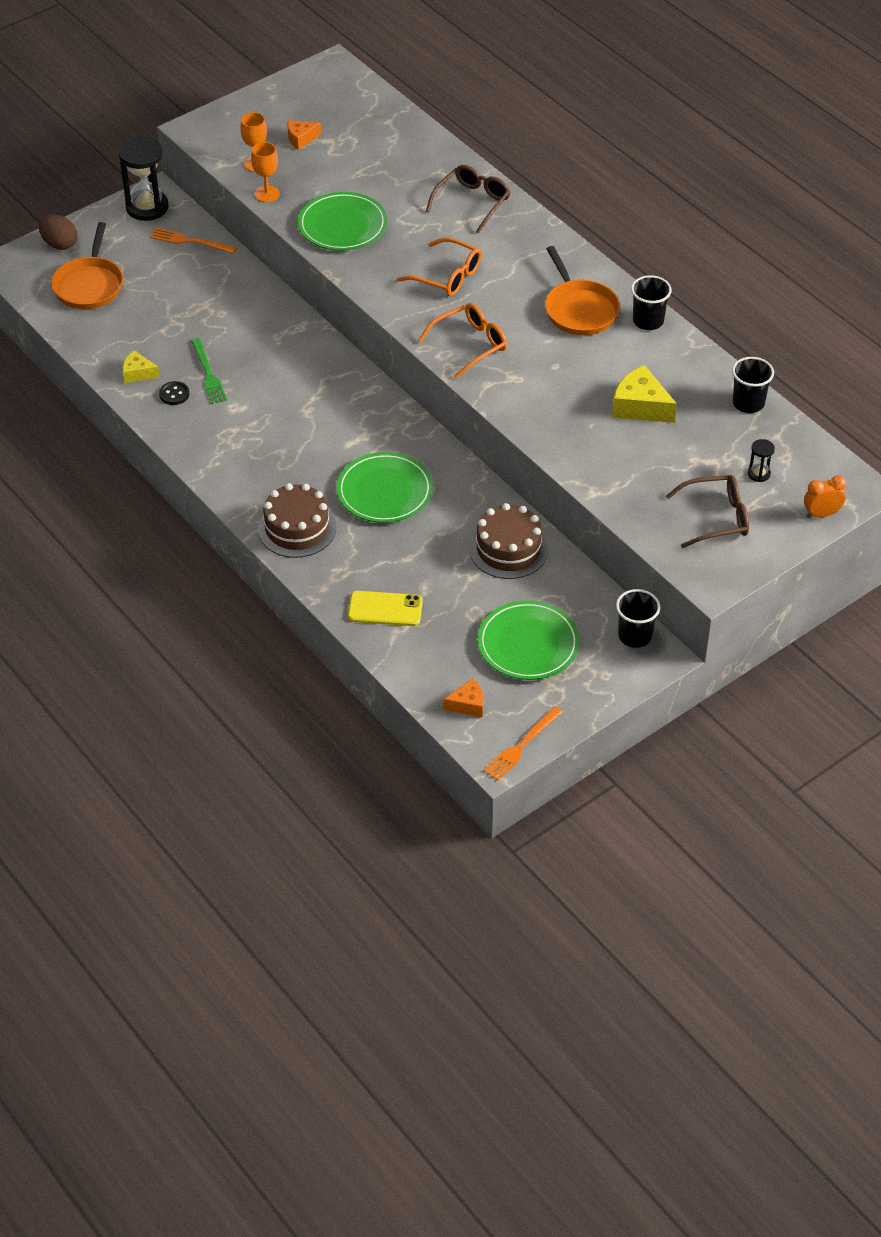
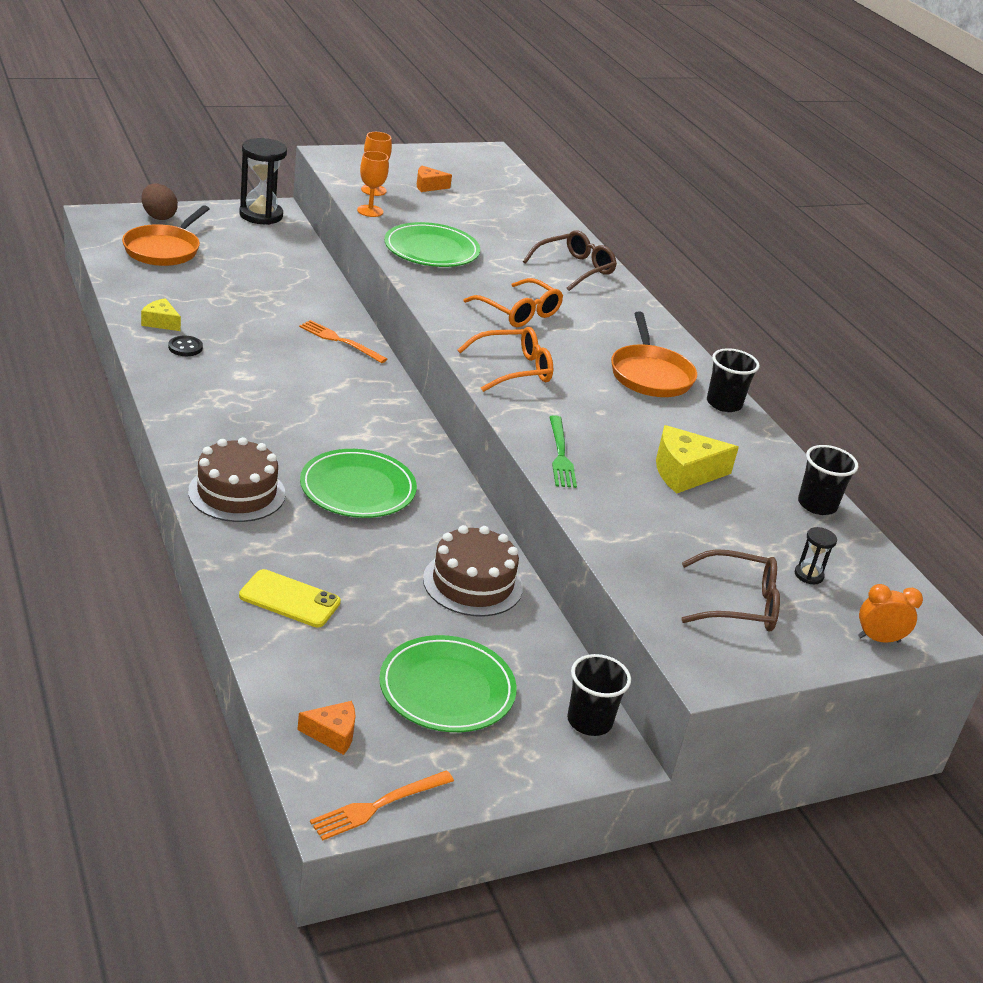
camera: 10 degrees right, 15 degrees down
orange fork [150,228,237,253] -> orange fork moved to [299,320,387,363]
green fork [191,338,227,404] -> green fork moved to [550,415,577,488]
yellow cheese [612,365,677,423] -> yellow cheese turned 60 degrees counterclockwise [656,425,739,494]

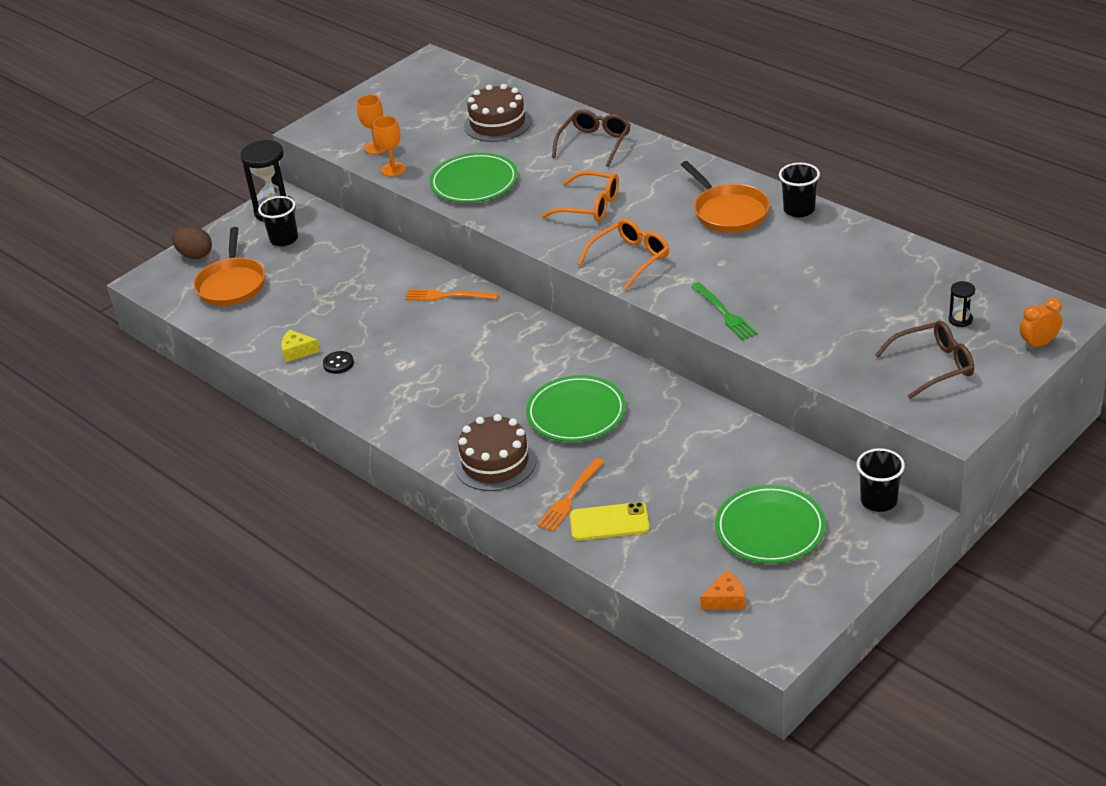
camera: 15 degrees left, 5 degrees up
orange fork [310,770,454,840] -> orange fork moved to [537,458,604,532]
orange cheese [417,165,452,192] -> none
brown cake [423,525,523,617] -> brown cake moved to [464,84,532,142]
yellow cheese [656,425,739,494] -> none
black cup [798,445,858,515] -> black cup moved to [258,196,298,246]

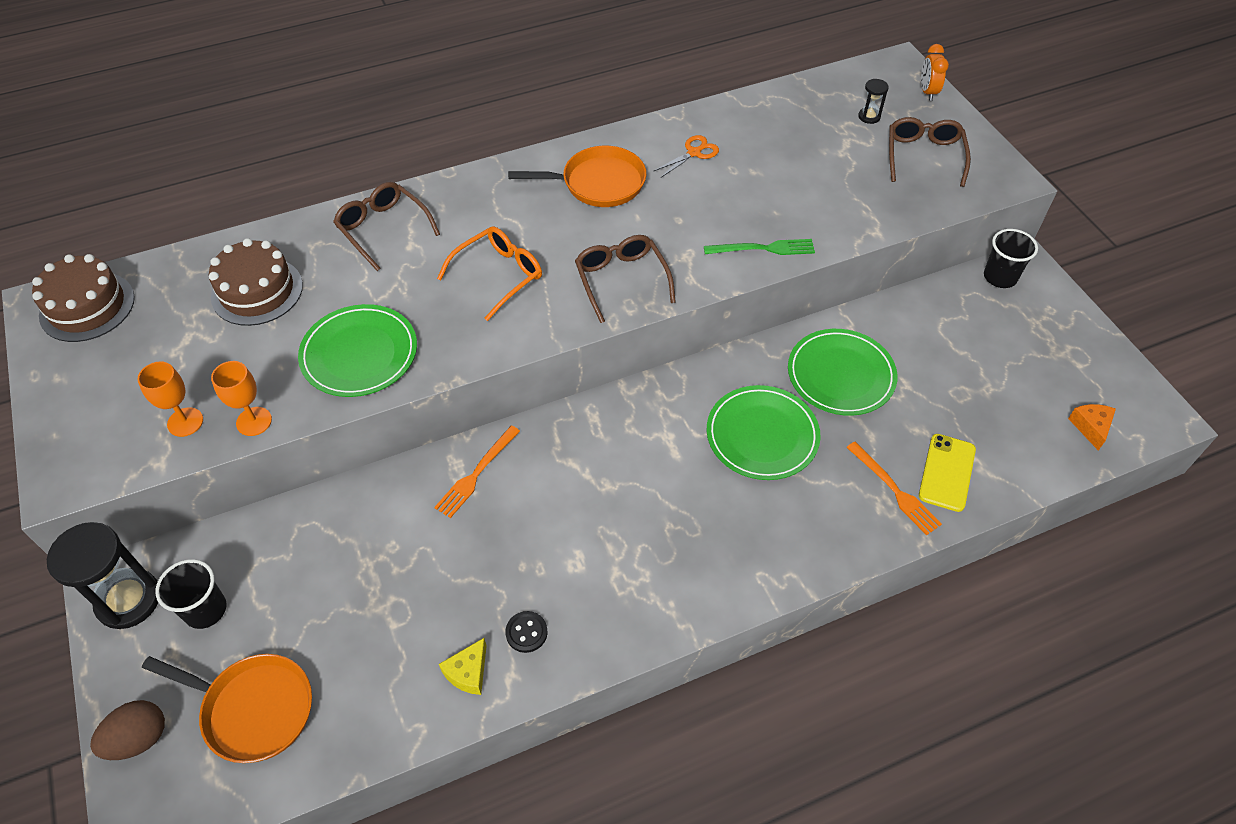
camera: 70 degrees left, 15 degrees up
brown cake [454,414,537,491] -> brown cake moved to [32,254,135,342]
orange glasses [578,219,669,290] -> brown glasses [575,235,676,323]
green plate [715,485,826,563] -> green plate moved to [788,329,897,416]
black cup [779,163,820,217] -> none
none -> orange scissors [654,135,719,177]

